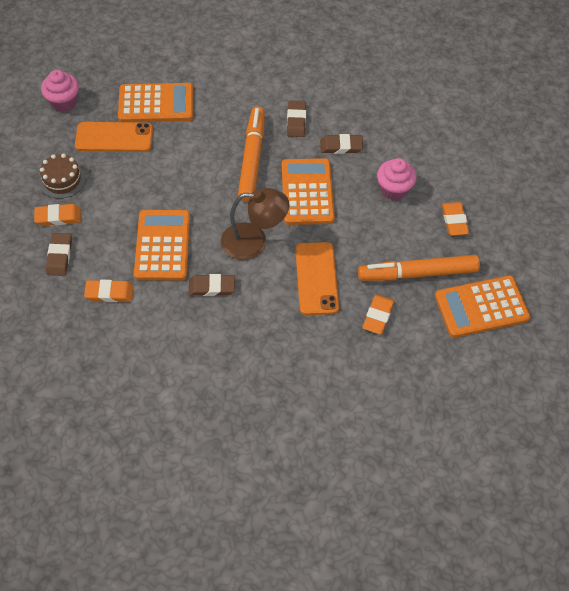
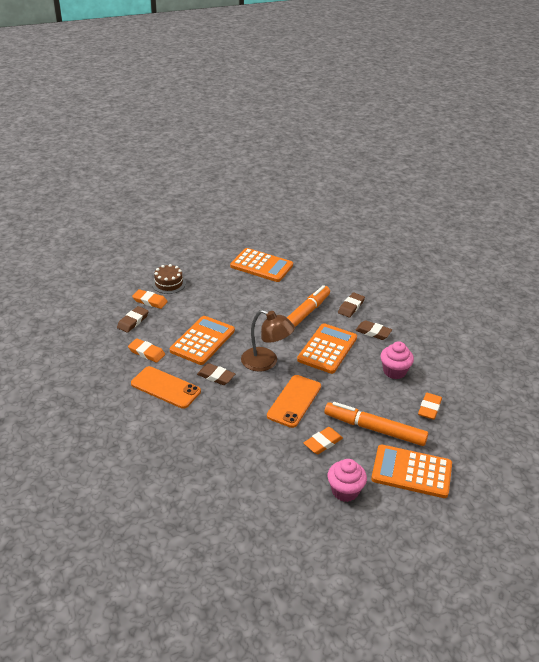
camera: 30 degrees right, 20 degrees down
pink cupcake [41,70,79,112] -> pink cupcake moved to [328,459,367,502]
orange phone [75,122,153,152] -> orange phone moved to [131,366,201,409]

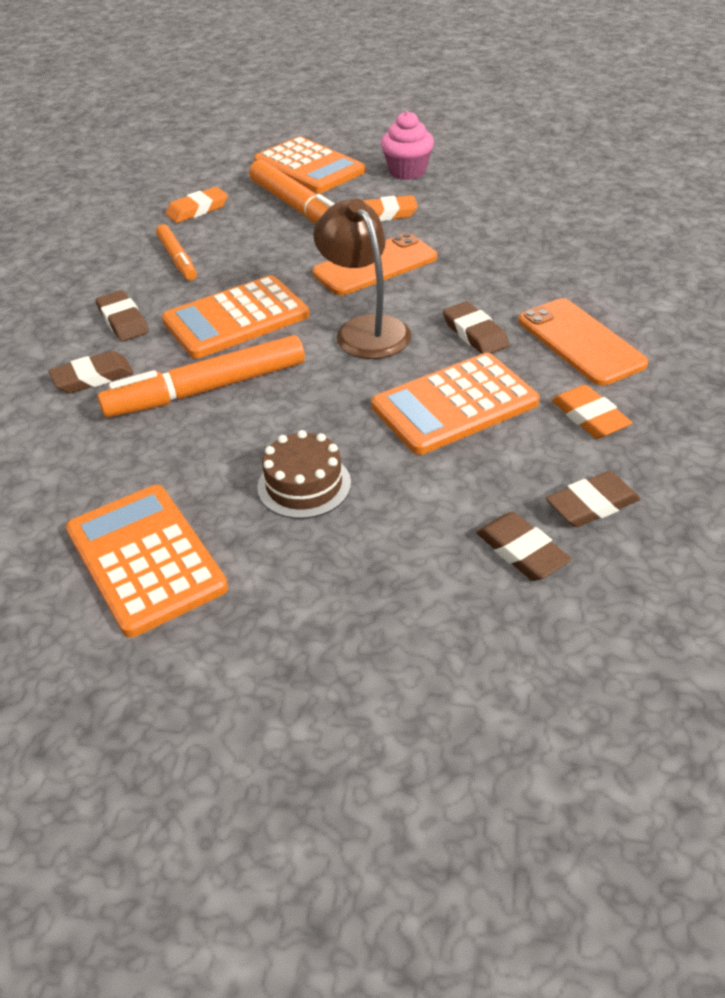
camera: 145 degrees left, 5 degrees up
orange eraser [132,289,168,309] -> brown eraser [476,512,572,581]
brown cake [152,264,186,294] -> brown cake moved to [257,430,351,519]
pink cupcake [381,341,414,379] -> orange marker [156,224,197,281]

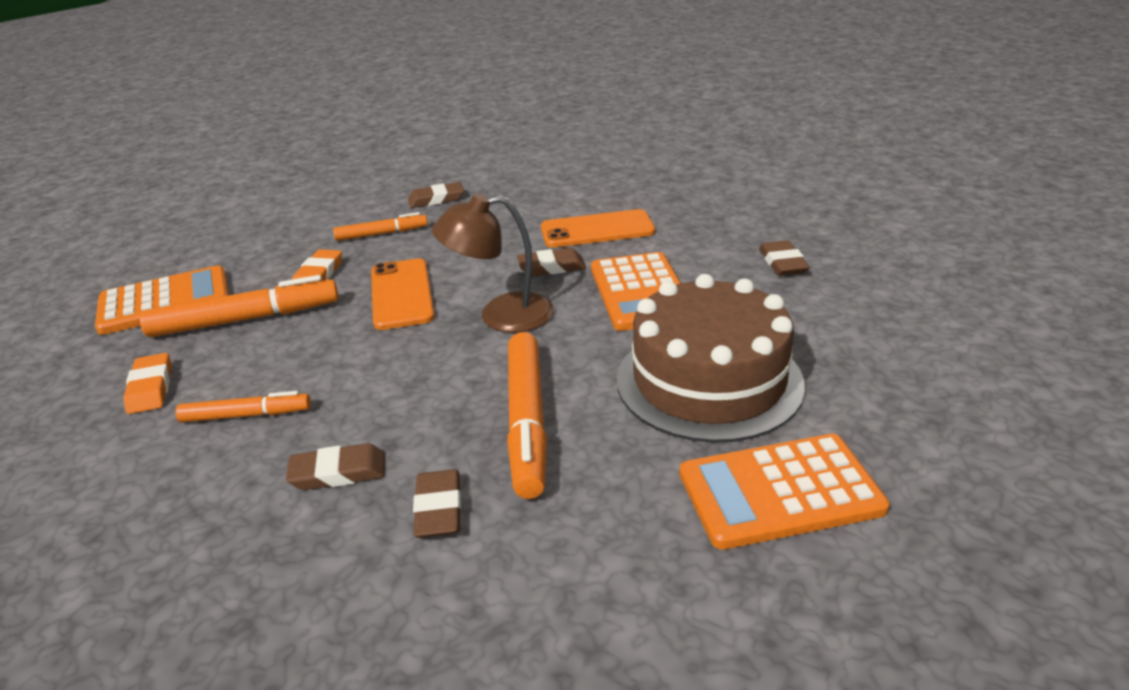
camera: 70 degrees left, 10 degrees down
orange calculator [162,275,309,359] -> none
brown cake [257,430,351,519] -> brown cake [617,274,805,443], size x2.10
pink cupcake [381,111,434,180] -> none
brown eraser [476,512,572,581] -> brown eraser moved to [408,182,464,208]
orange eraser [552,385,633,439] -> none
none -> orange marker [333,212,428,241]

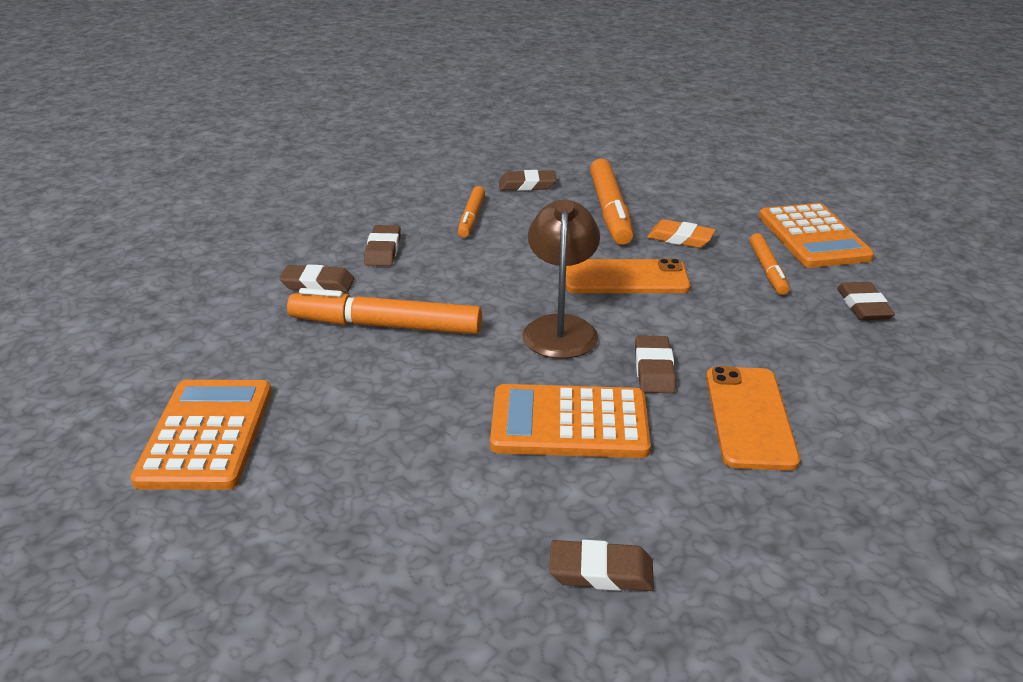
camera: 100 degrees right, 0 degrees up
orange calculator [95,265,229,335] -> orange calculator moved to [759,203,874,268]
orange eraser [123,353,172,414] -> brown eraser [499,170,557,191]
brown cake [617,274,805,443] -> none

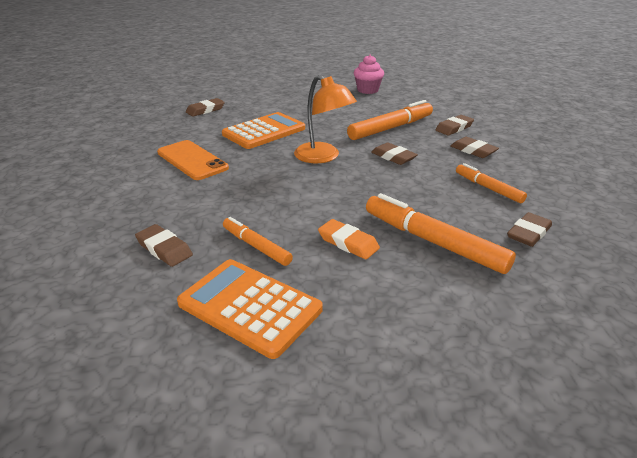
camera: 135 degrees right, 0 degrees up
orange calculator [131,380,272,490] -> pink cupcake [354,55,384,94]
brown lamp [522,199,600,359] -> orange lamp [294,75,357,163]
orange phone [566,259,691,293] -> none
brown eraser [635,335,676,393] -> brown eraser moved to [371,142,418,165]
orange eraser [647,219,716,248] -> orange eraser turned 60 degrees clockwise [318,219,380,259]

